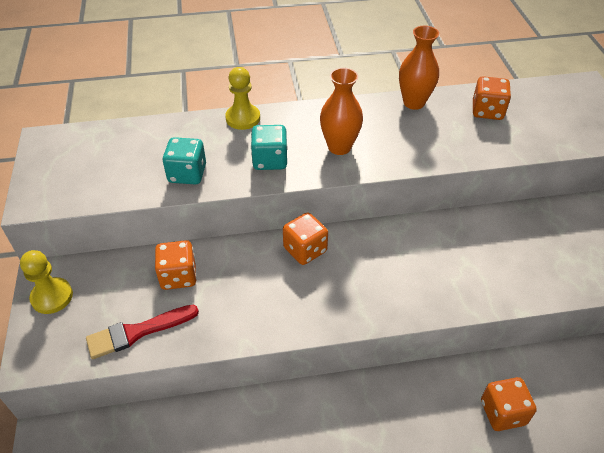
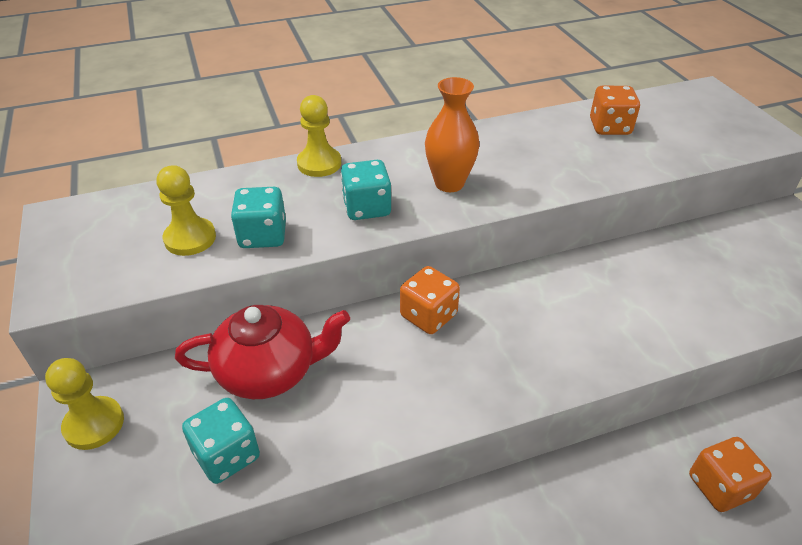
camera: 10 degrees left, 5 degrees down
red brush [86,305,199,359] -> turquoise dice [182,398,260,484]
orange dice [155,240,197,290] -> red teapot [175,305,350,399]
orange vase [399,26,439,110] -> none
none -> yellow pawn [157,165,216,256]

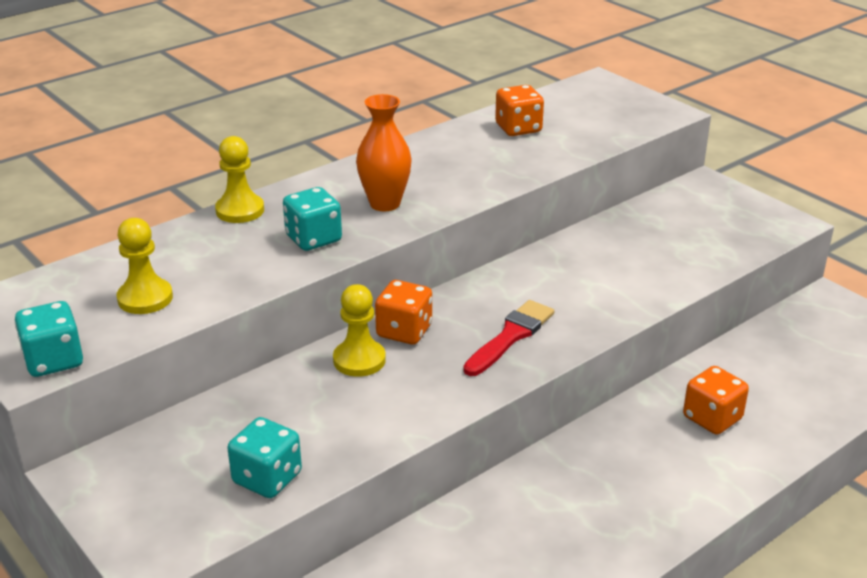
camera: 20 degrees left, 10 degrees down
yellow pawn [45,358,124,450] -> yellow pawn moved to [333,284,386,377]
red teapot [175,305,350,399] -> none
turquoise dice [231,187,286,248] -> turquoise dice moved to [15,301,83,377]
none -> red brush [463,300,554,376]

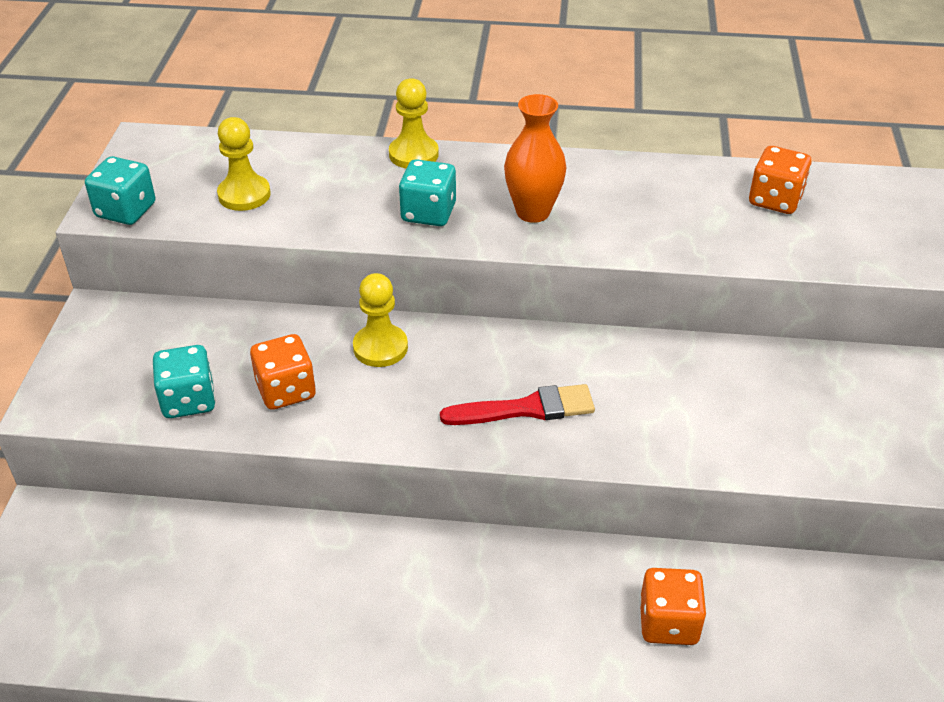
camera: 45 degrees right, 10 degrees up
orange dice [375,280,432,345] -> orange dice moved to [250,334,316,410]

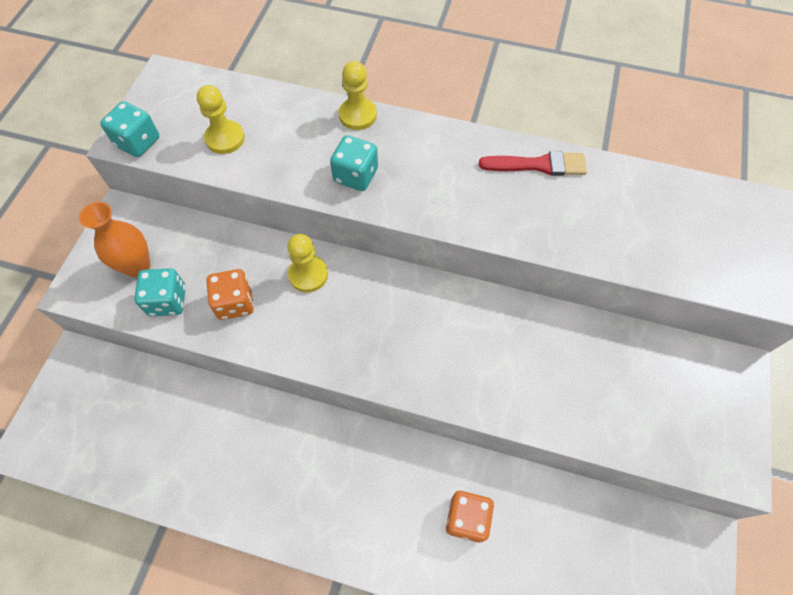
camera: 10 degrees right, 20 degrees up
red brush [440,384,595,425] -> red brush moved to [479,151,587,176]
orange vase [504,94,566,223] -> orange vase moved to [79,202,150,277]
orange dice [749,146,812,214] -> none

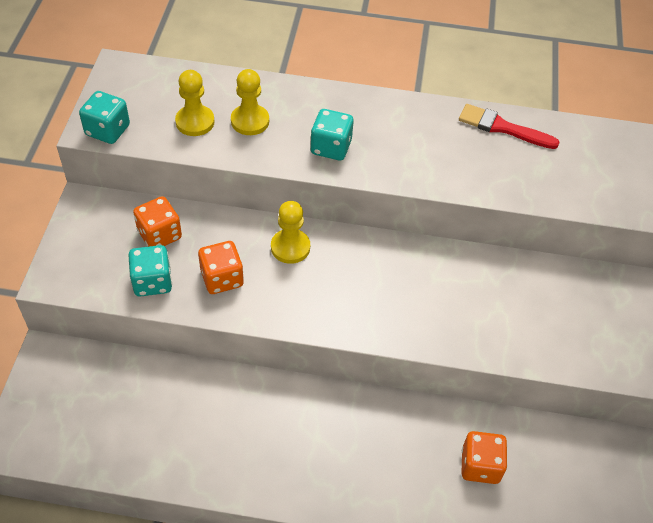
camera: 10 degrees left, 10 degrees down
orange vase [79,202,150,277] -> none
yellow pawn [339,61,377,130] -> yellow pawn moved to [231,69,269,135]
red brush [479,151,587,176] -> red brush turned 150 degrees counterclockwise [459,104,560,149]
none -> orange dice [133,196,182,247]

